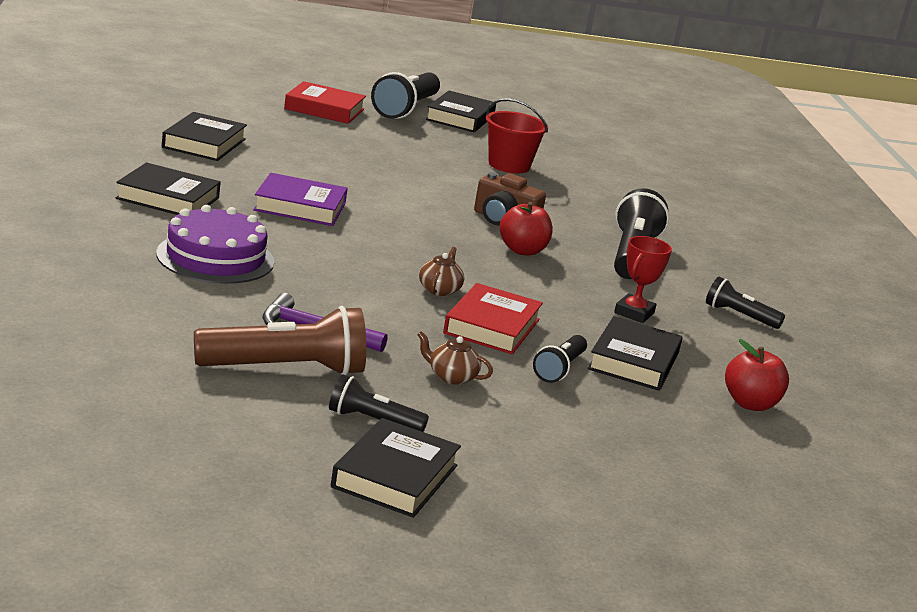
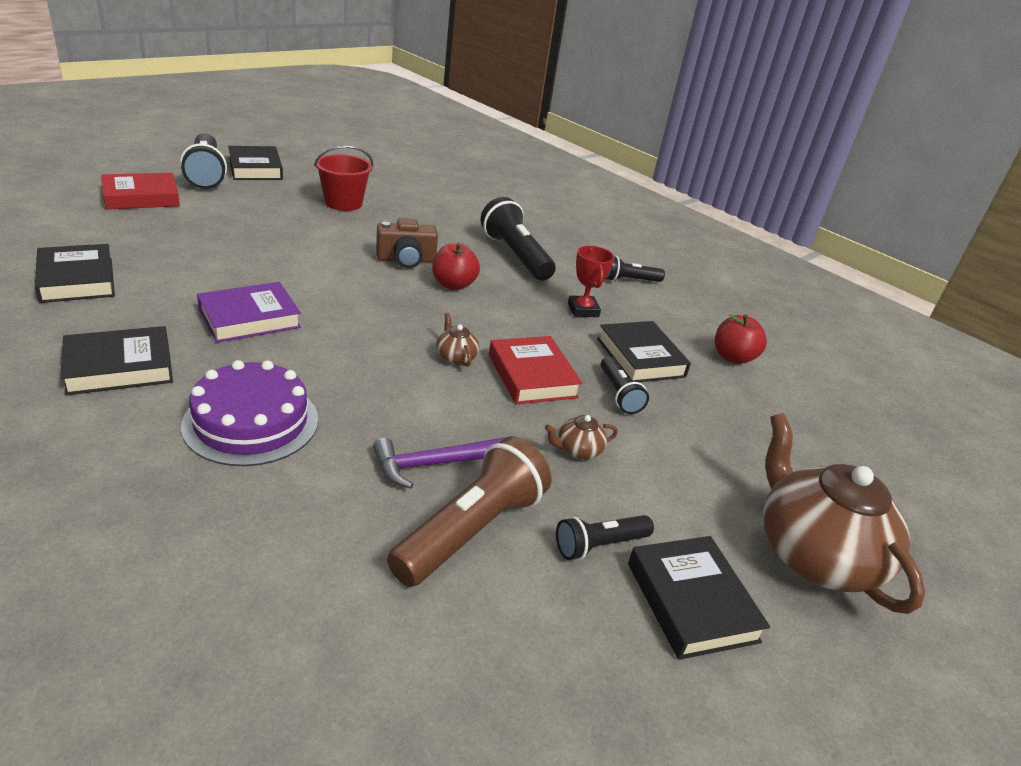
camera: 40 degrees left, 10 degrees up
none -> brown teapot [763,413,925,614]

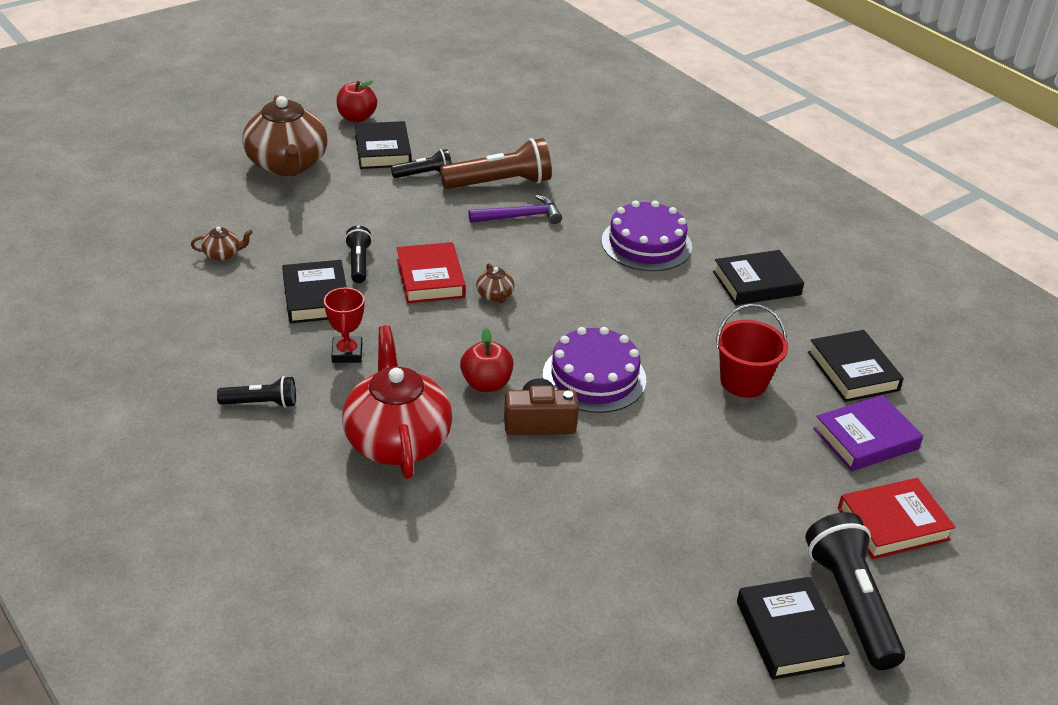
camera: 170 degrees left, 5 degrees up
purple book [197,282,301,343] -> purple book moved to [813,395,923,471]
red bucket [314,146,373,211] -> red bucket moved to [716,304,788,398]
brown flashlight [387,436,552,587] -> brown flashlight turned 150 degrees counterclockwise [440,138,552,189]
black flashlight [481,197,556,281] -> red teapot [342,325,452,479]
brown teapot [545,415,618,459] -> brown teapot moved to [191,227,253,261]
red apple [715,314,767,364] -> red apple moved to [337,80,377,122]
none -> purple cake [543,327,646,413]

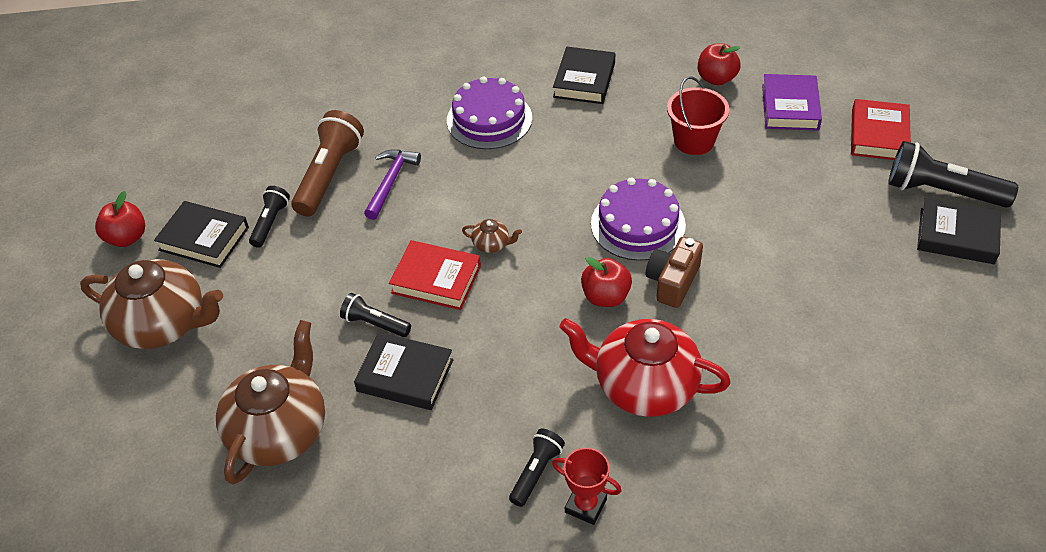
camera: 55 degrees left, 10 degrees up
brown teapot [191,227,253,261] -> brown teapot [216,320,325,484], size x2.46
red trophy [324,287,364,363] -> red trophy moved to [552,448,622,525]
black book [808,330,904,402] -> red apple [698,43,741,85]

